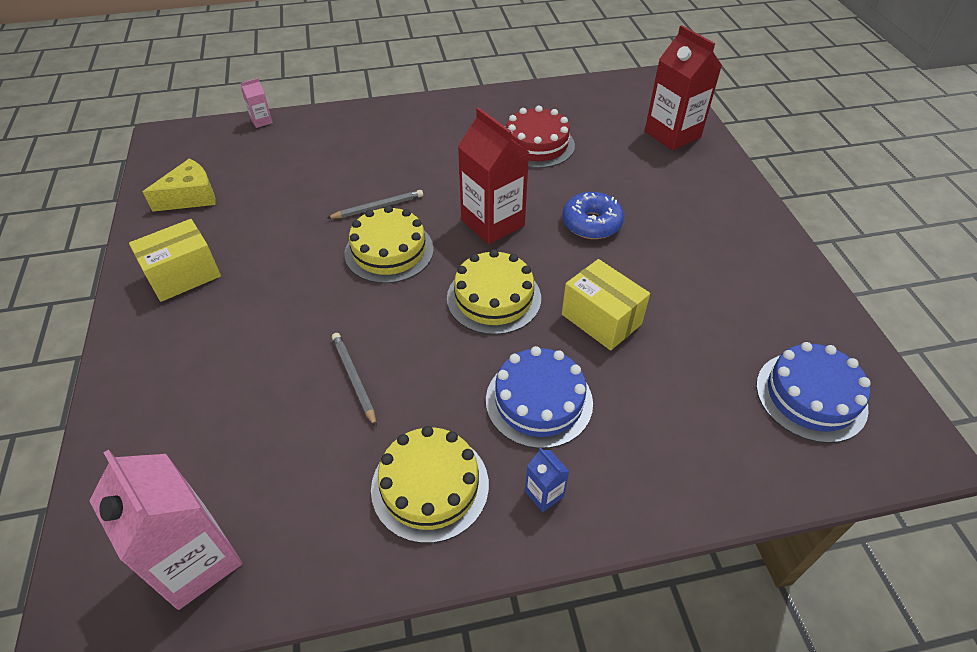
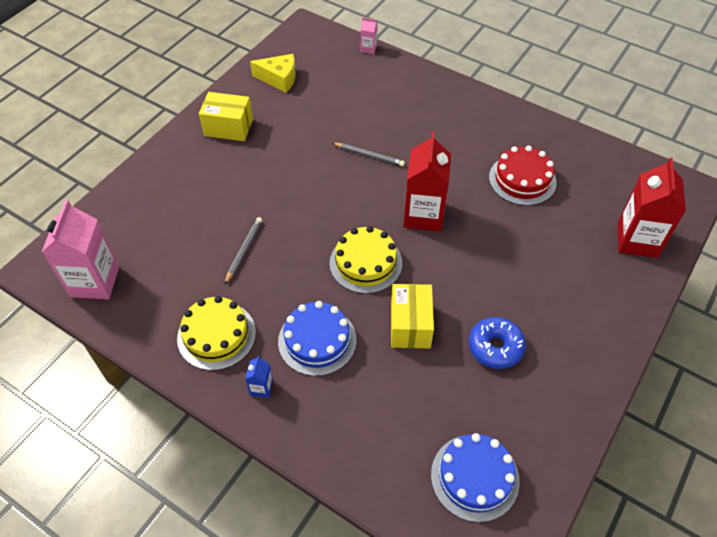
camera: 45 degrees right, 5 degrees up
yellow cake [344,205,434,283] -> none
blue donut [562,192,624,239] -> blue donut moved to [469,317,526,369]

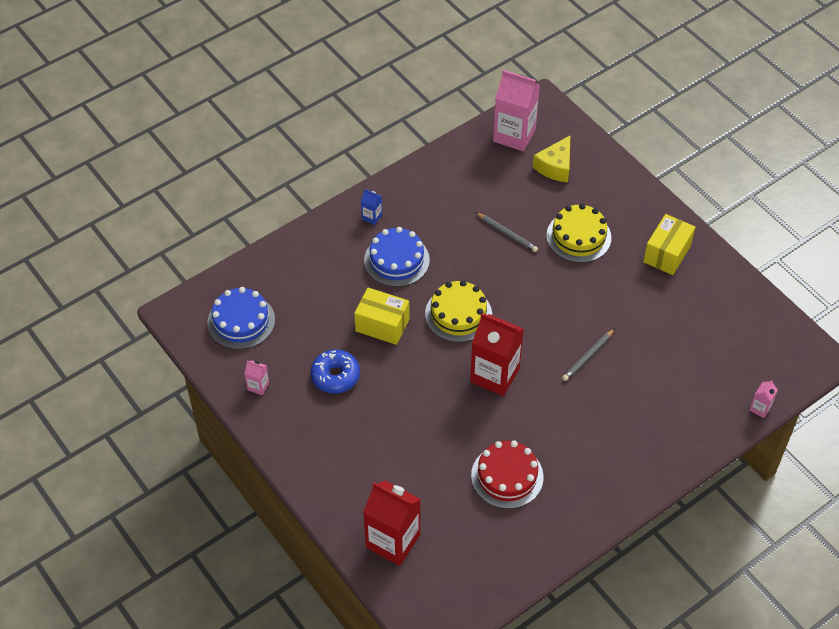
camera: 110 degrees right, 0 degrees up
yellow cake [177,296,256,370] -> yellow cake moved to [546,204,612,263]
yellow cheese [250,54,296,93] -> yellow cheese moved to [533,136,570,182]
none -> pink carton [244,360,269,395]

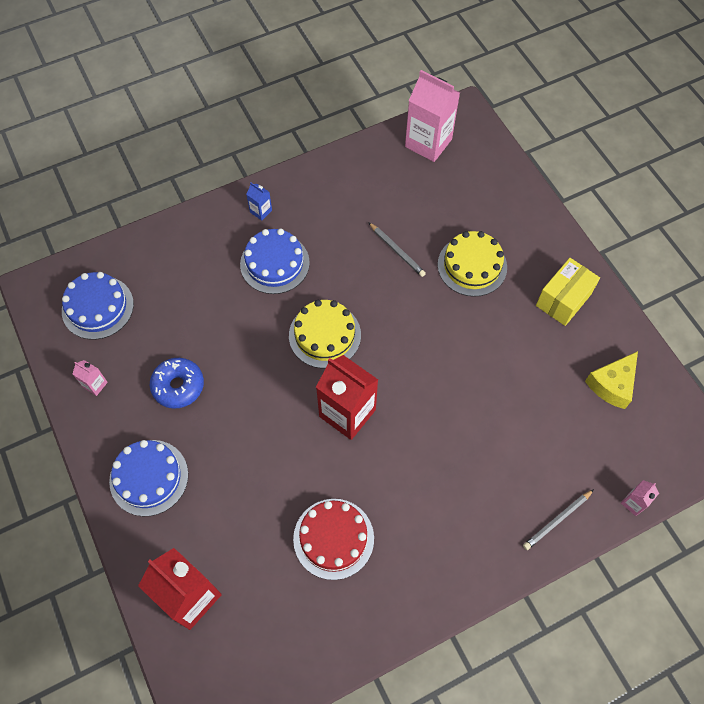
camera: 10 degrees right, 10 degrees up
yellow box [354,288,409,345] -> none
yellow cheese [533,136,570,182] -> yellow cheese moved to [585,351,638,409]
grey pencil [562,328,615,381] -> grey pencil moved to [523,489,594,550]
none -> blue cake [109,440,188,516]

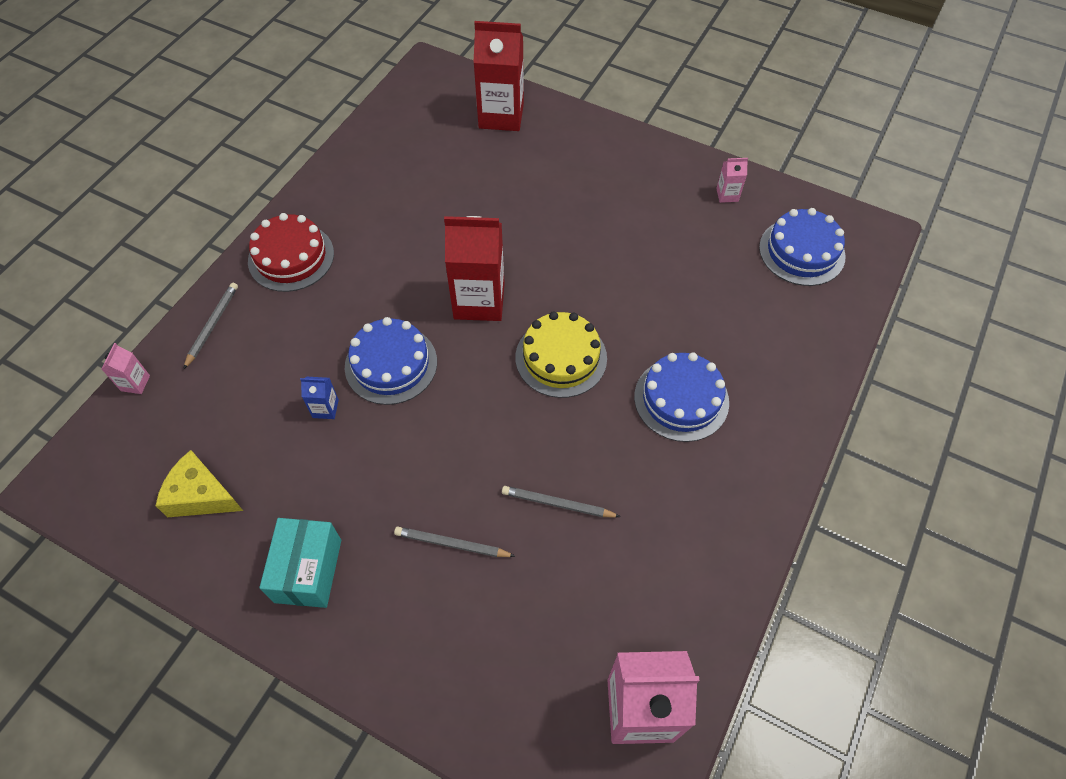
camera: 145 degrees right, 5 degrees down
blue cake [109,440,188,516] -> blue cake moved to [345,317,437,405]
blue donut [150,358,204,409] -> none
blue carton [246,182,272,221] -> blue carton moved to [300,377,339,419]
red cake [293,499,374,580] -> red cake moved to [248,213,334,292]
yellow cake [438,231,507,297] -> grey pencil [394,527,516,557]
yellow box [536,258,600,326] -> turquoise box [260,518,341,608]
yellow cheese [585,351,638,409] -> yellow cheese turned 75 degrees counterclockwise [155,450,243,517]

